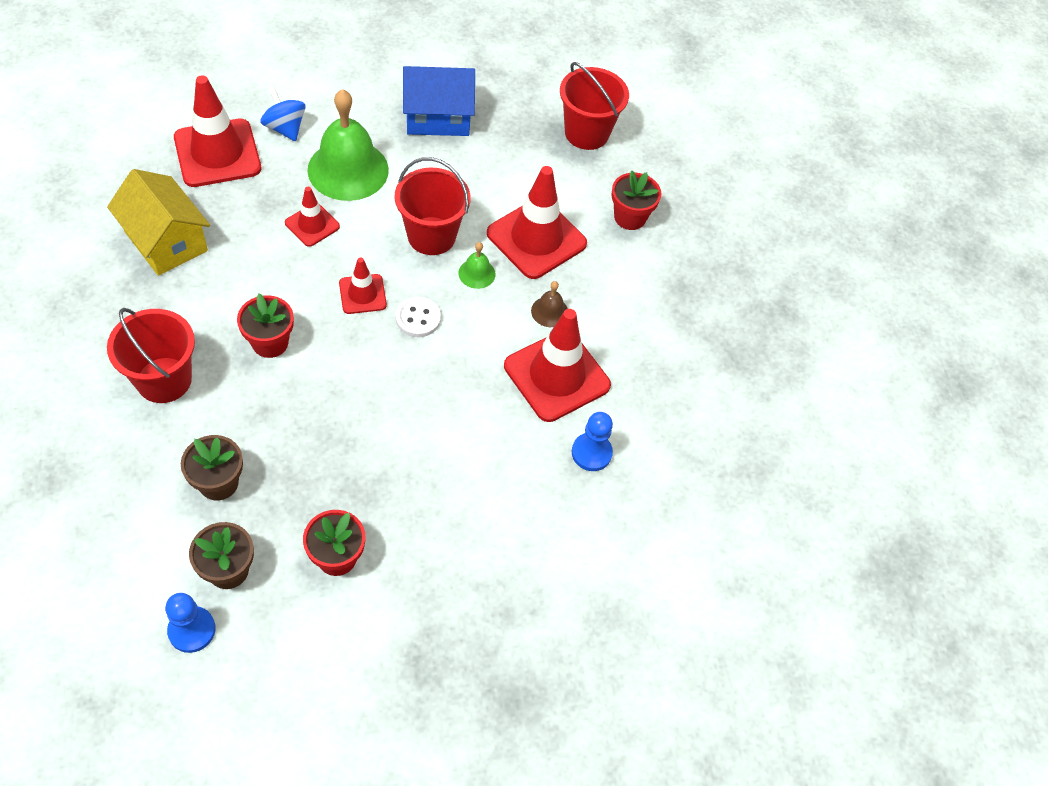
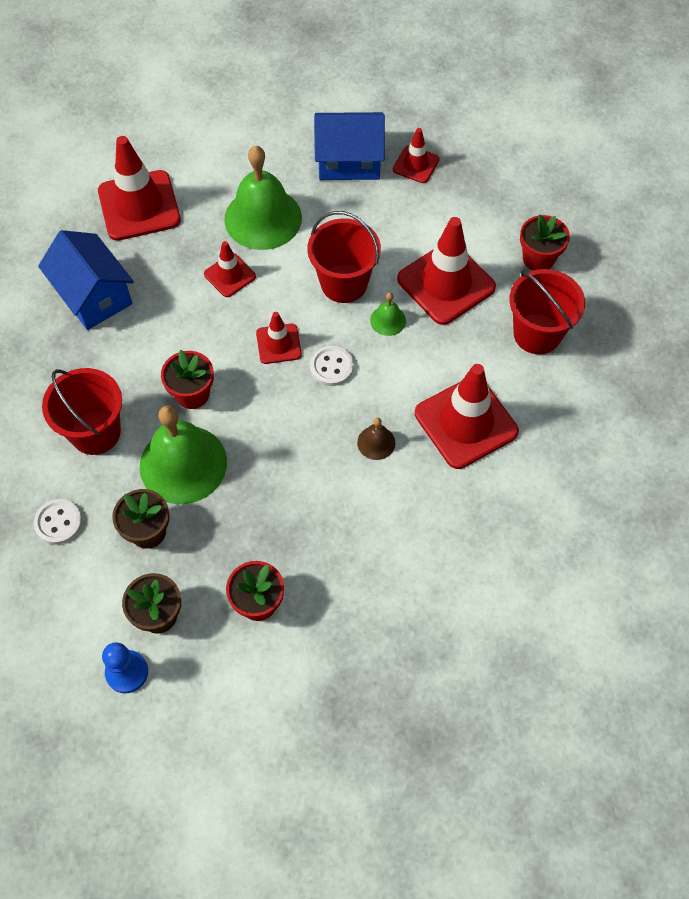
camera: 10 degrees right, 5 degrees up
yellow house [107,169,210,276] -> blue house [38,230,134,330]
blue spinning top [260,87,306,141] -> none
brown bell [531,281,568,327] -> brown bell moved to [357,418,395,460]
red bucket [560,62,629,150] -> red bucket moved to [509,269,585,354]
blue pawn [572,412,613,471] -> none
none -> white button [34,499,82,544]
none -> green bell [140,405,227,504]
none -> red traffic cone [393,128,440,183]

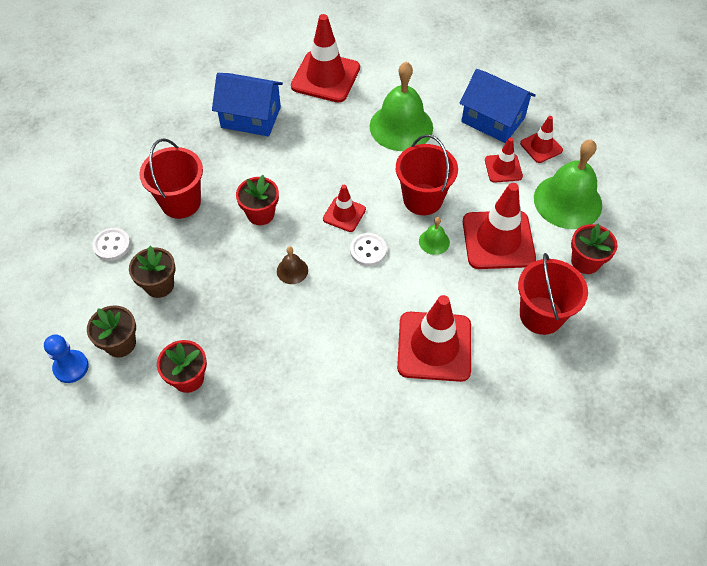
camera: 35 degrees right, 5 degrees down
blue house [38,230,134,330] -> blue house turned 75 degrees counterclockwise [212,73,283,137]
green bell [140,405,227,504] -> green bell moved to [534,140,602,229]
red traffic cone [204,241,256,297] -> red traffic cone moved to [485,138,523,183]
brown bell [357,418,395,460] -> brown bell moved to [277,247,308,284]

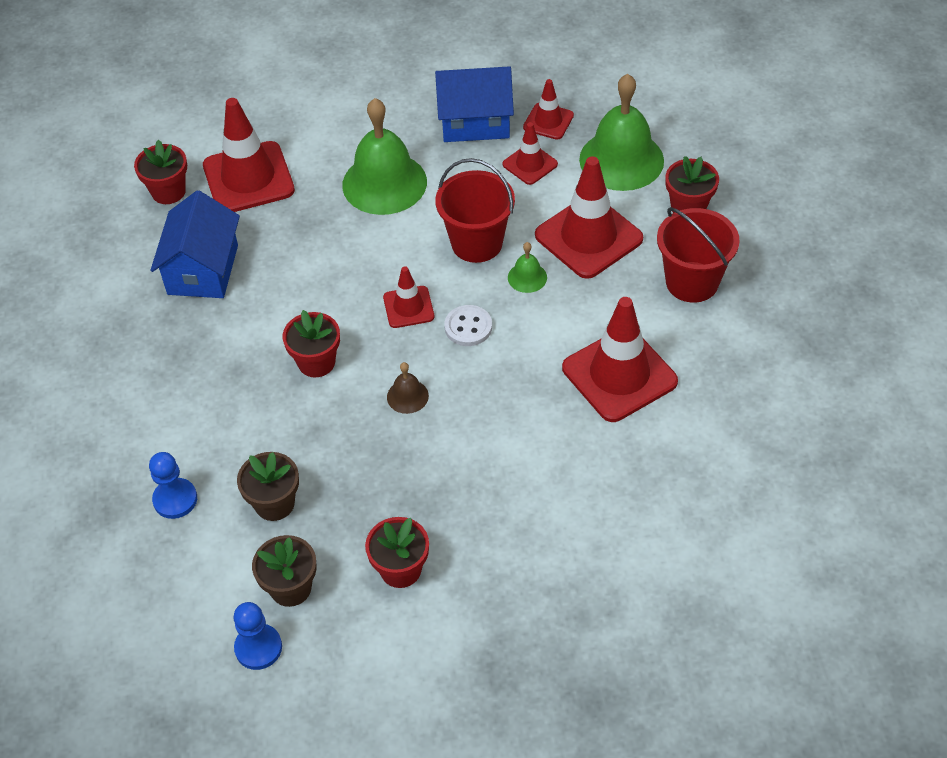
camera: 35 degrees left, 5 degrees down
white button [92,228,131,261] -> blue pawn [149,452,197,519]
red bucket [139,139,203,219] -> none
blue house [212,73,283,137] -> blue house turned 60 degrees counterclockwise [150,190,240,298]
none -> red flower pot [134,140,187,204]

